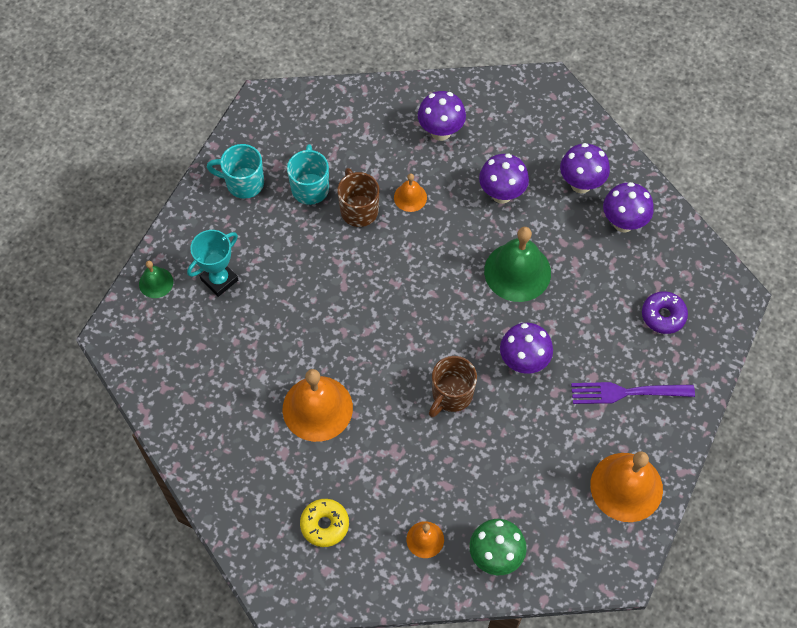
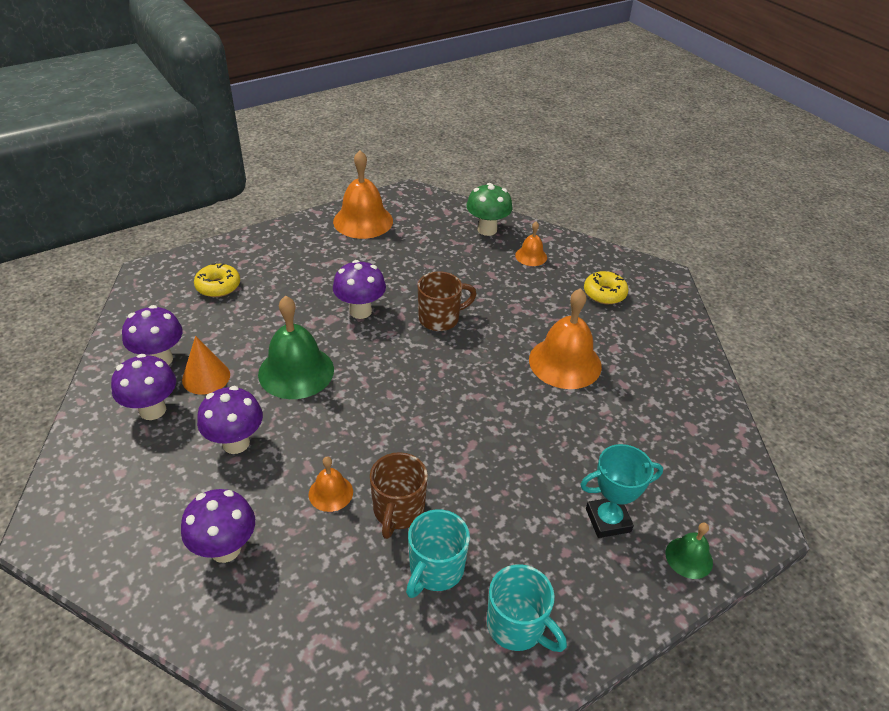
camera: 150 degrees left, 20 degrees down
purple fork [571,382,695,404] -> none
purple donut [642,291,688,334] -> yellow donut [194,263,240,297]
none -> orange cone [182,336,230,395]

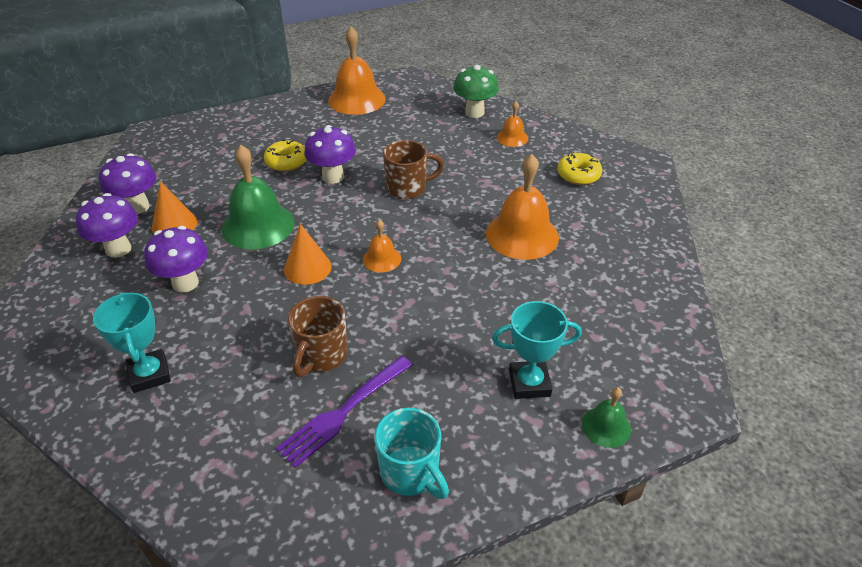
camera: 10 degrees right, 0 degrees up
purple mushroom [181,489,255,563] -> turquoise trophy [93,292,171,393]
yellow donut [194,263,240,297] -> yellow donut moved to [264,140,307,172]
orange bell [309,456,353,512] -> orange bell moved to [363,219,401,272]
turquoise mug [406,509,470,598] -> purple fork [276,356,413,468]
none -> orange cone [284,224,332,285]

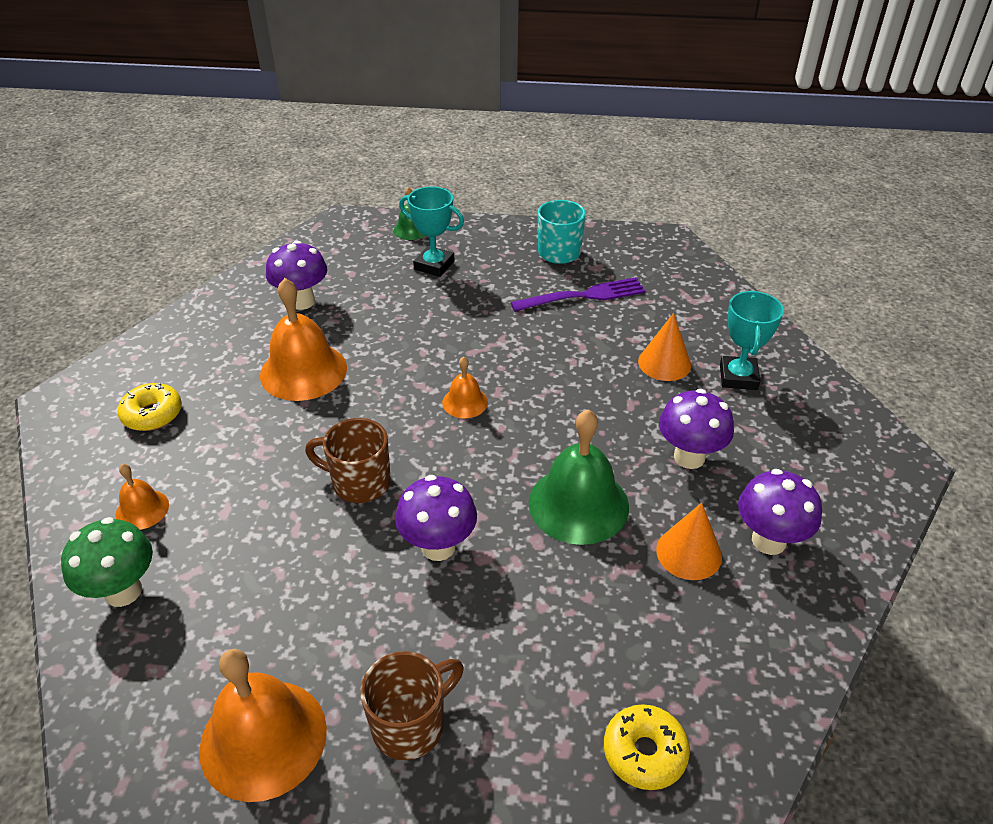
camera: 150 degrees left, 0 degrees up
purple mushroom [99,153,156,214] -> purple mushroom moved to [266,241,327,310]
yellow donut [264,140,307,172] -> yellow donut moved to [604,704,690,790]
orange cone [284,224,332,285] -> orange cone moved to [638,313,691,381]
brown mug [288,296,348,377] -> brown mug moved to [360,651,464,760]

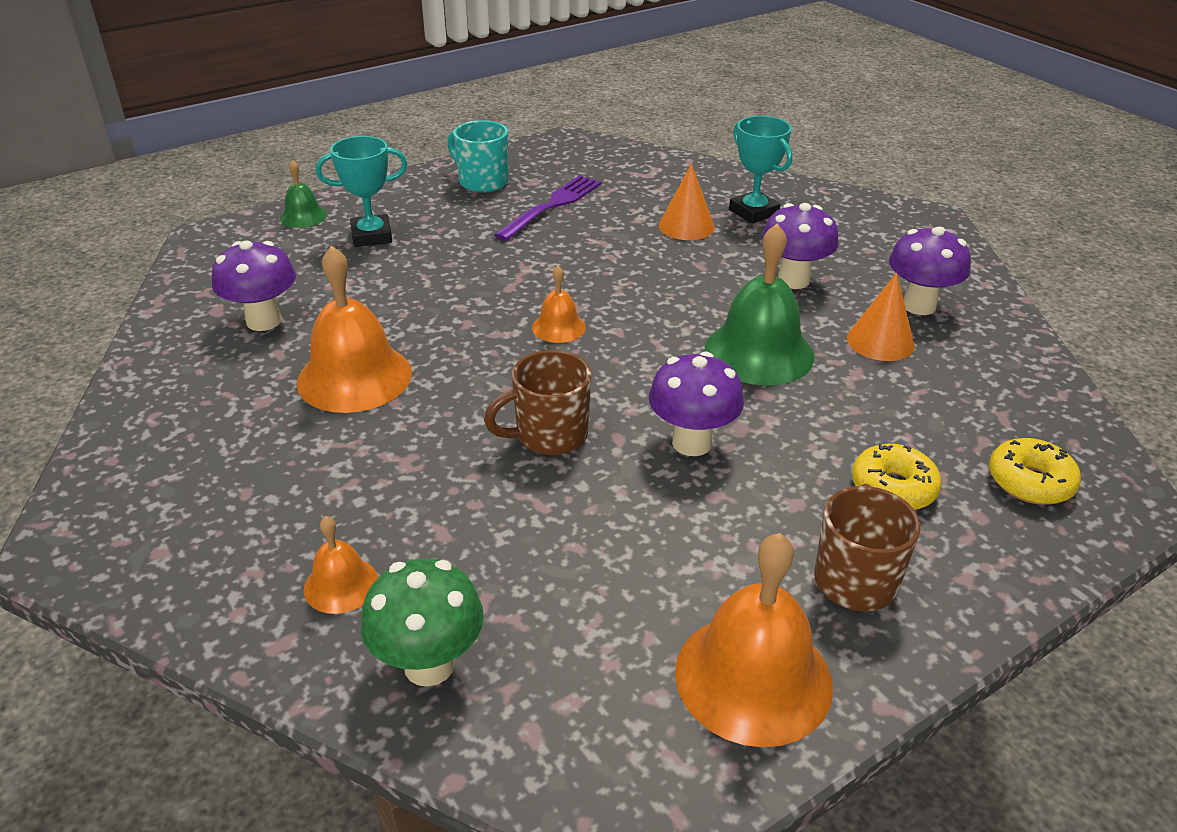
camera: 40 degrees left, 5 degrees down
yellow donut [118,383,182,431] -> yellow donut moved to [852,444,942,510]

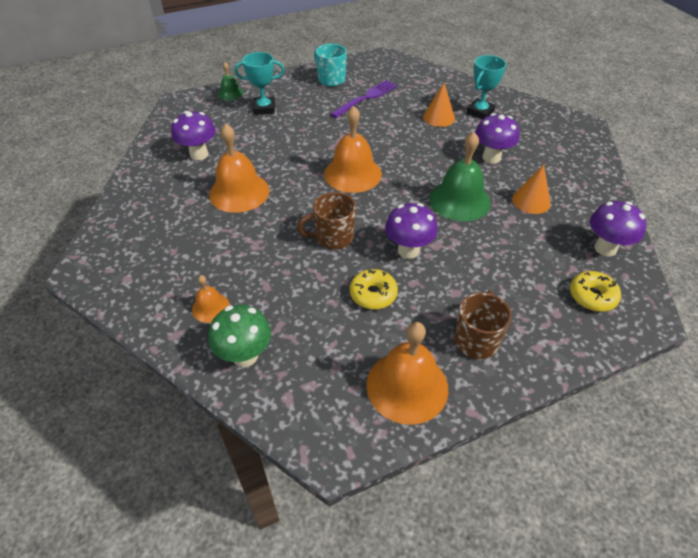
camera: 10 degrees right, 10 degrees up
orange bell [532,266,586,343] -> orange bell [324,105,382,193], size x1.95
turquoise trophy [729,116,792,224] -> turquoise trophy turned 60 degrees clockwise [466,55,506,119]
yellow donut [852,444,942,510] -> yellow donut moved to [350,269,398,309]
purple mushroom [889,227,971,315] -> purple mushroom moved to [590,201,646,256]

